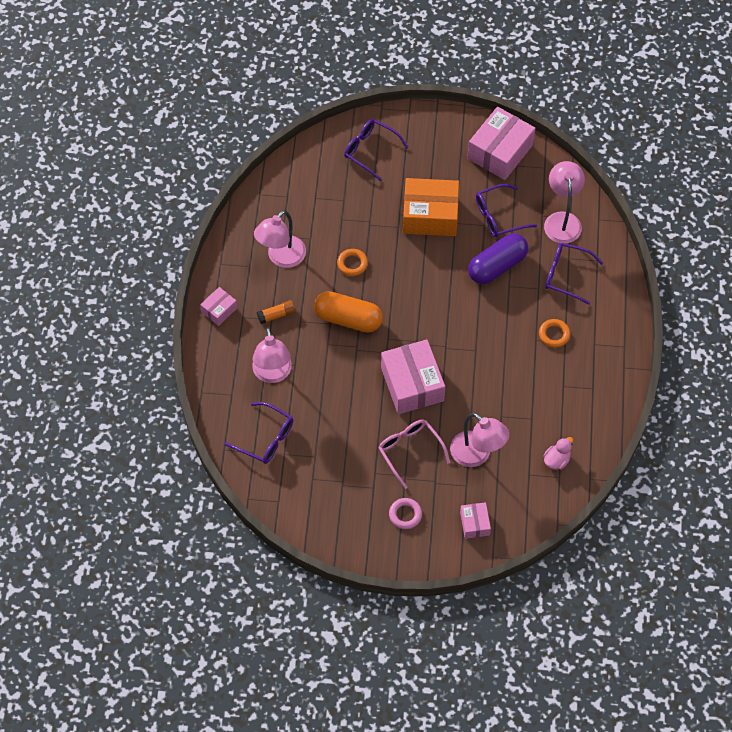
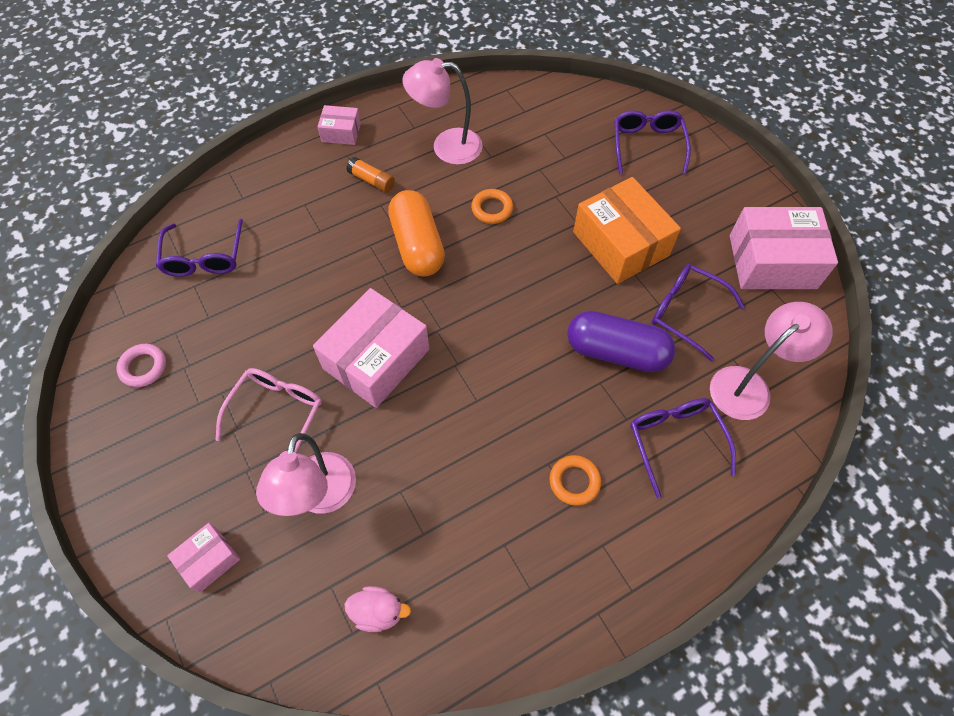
camera: 55 degrees right, 0 degrees up
pink lamp [252,327,292,383] -> none
pink ring [389,498,422,529] -> pink ring moved to [116,344,166,387]

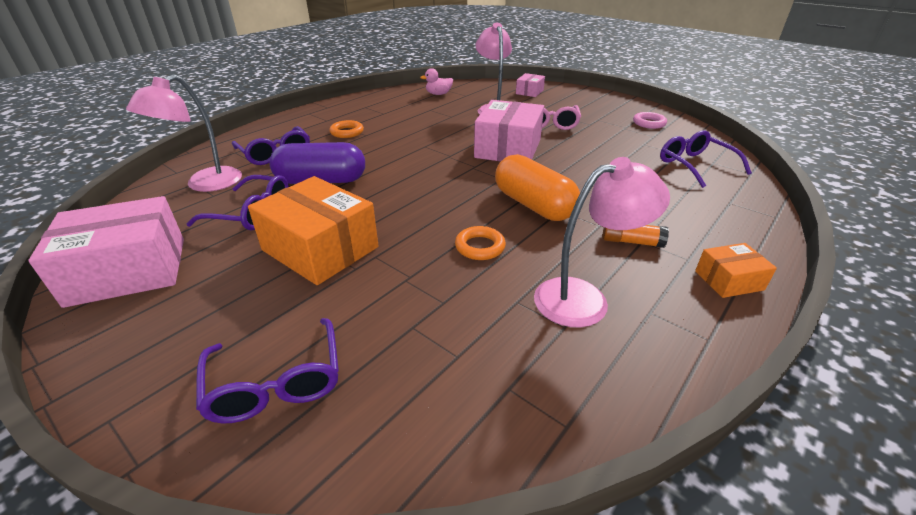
camera: 160 degrees right, 25 degrees down
pink box [318,105,361,145] -> orange box [695,243,777,298]

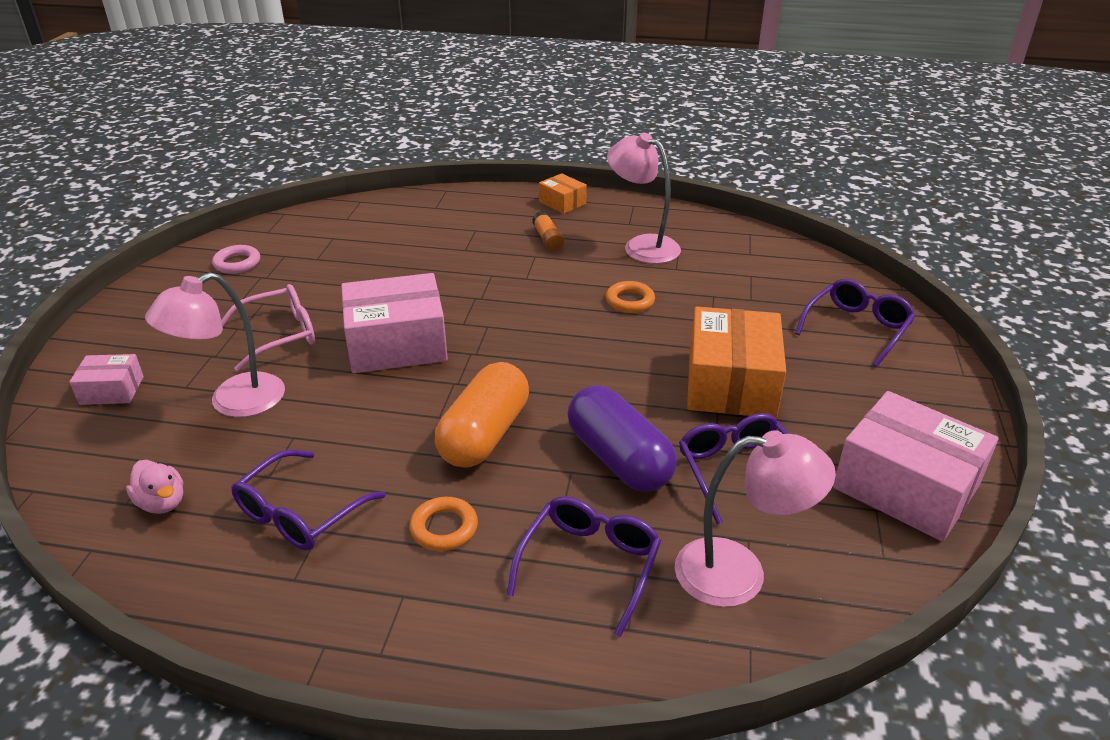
camera: 120 degrees left, 0 degrees up
orange capsule [495,154,580,221] -> orange capsule moved to [435,362,529,468]
purple glasses [660,130,752,188] -> purple glasses moved to [231,449,386,551]

